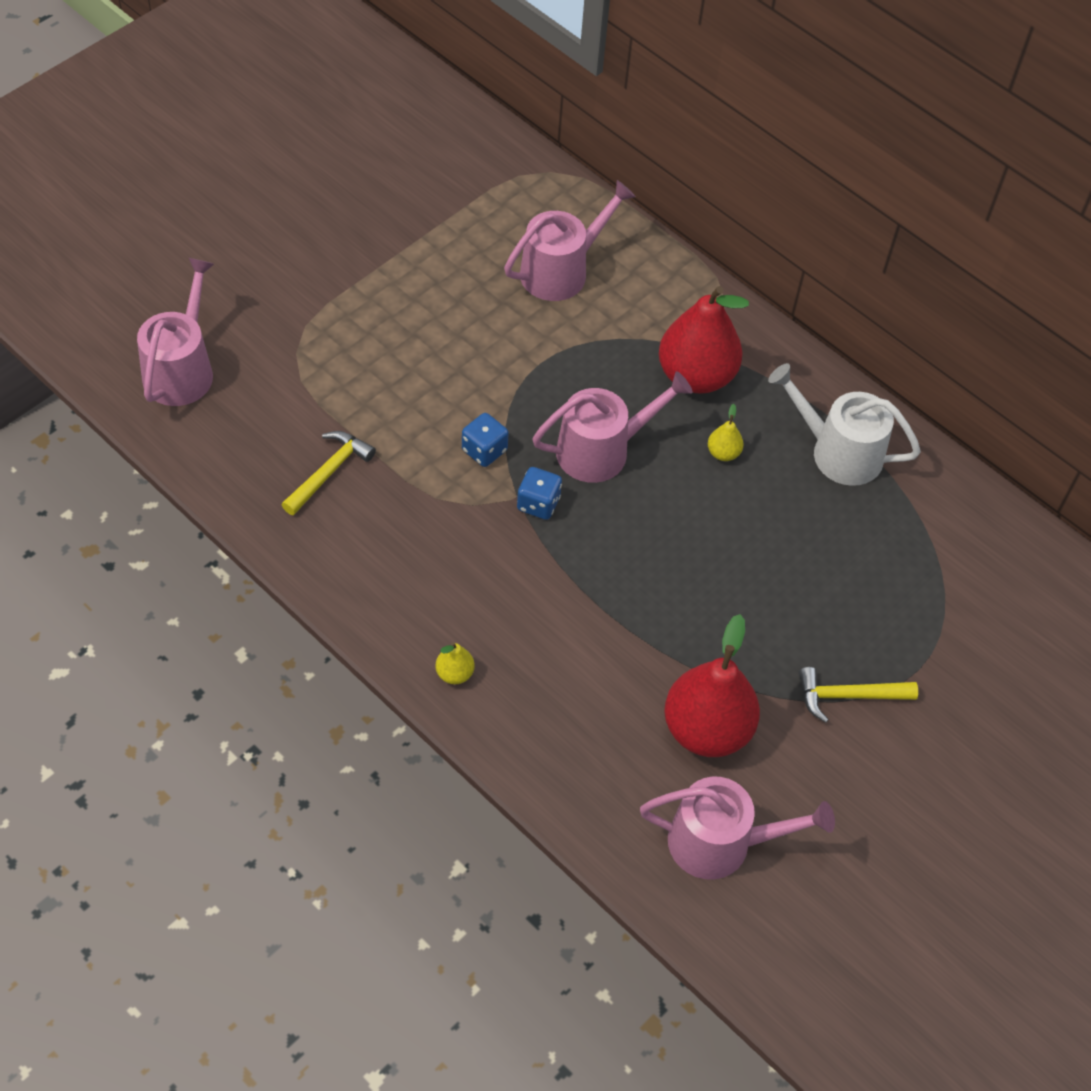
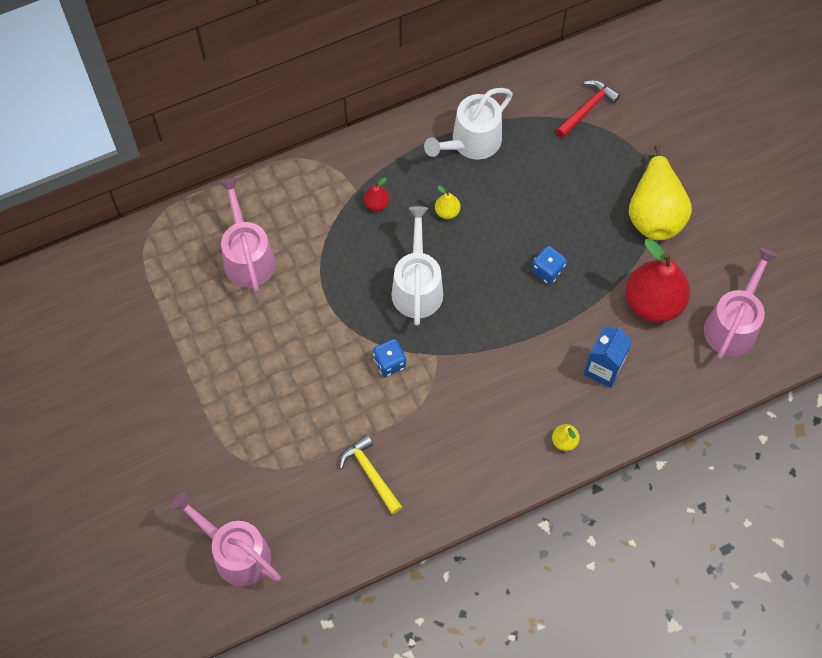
camera: 65 degrees left, 10 degrees up
blue dice [517,467,562,520] -> blue dice moved to [532,246,567,285]
pink watering can [532,371,692,483] -> white watering can [391,206,443,326]
red pear [659,286,749,394] -> red pear [364,177,389,211], size x0.42
yellow hammer [799,667,918,723] -> yellow pear [629,145,692,240]
none -> red hammer [556,80,620,138]
none -> blue carton [584,327,632,388]

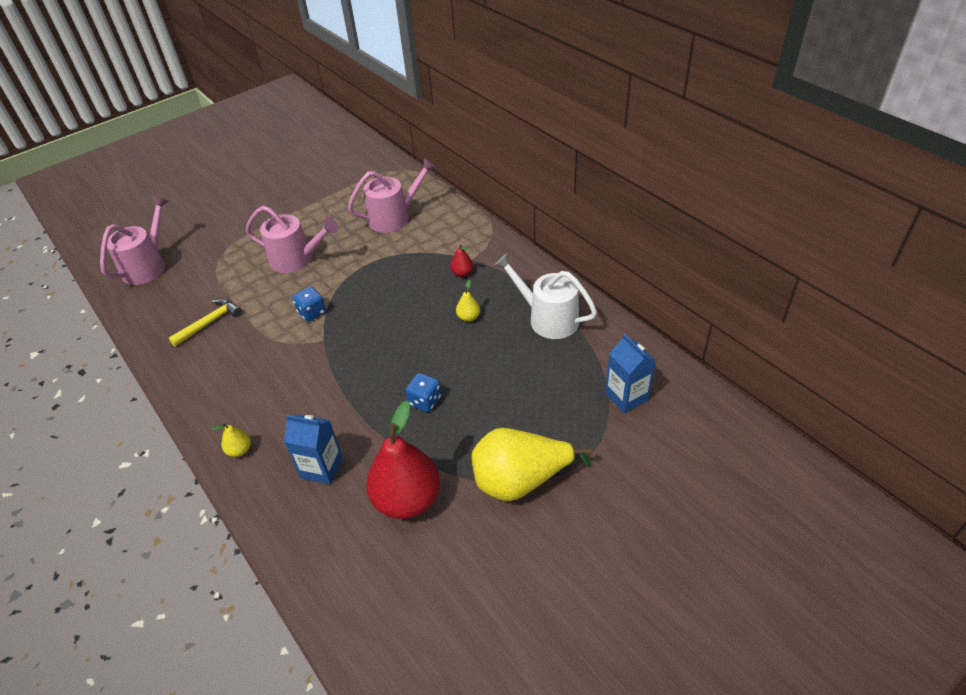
camera: 80 degrees right, 20 degrees down
white watering can [391,206,443,326] -> none
red hammer [556,80,620,138] -> blue carton [605,333,656,413]
pink watering can [704,247,778,360] -> pink watering can moved to [246,206,338,273]

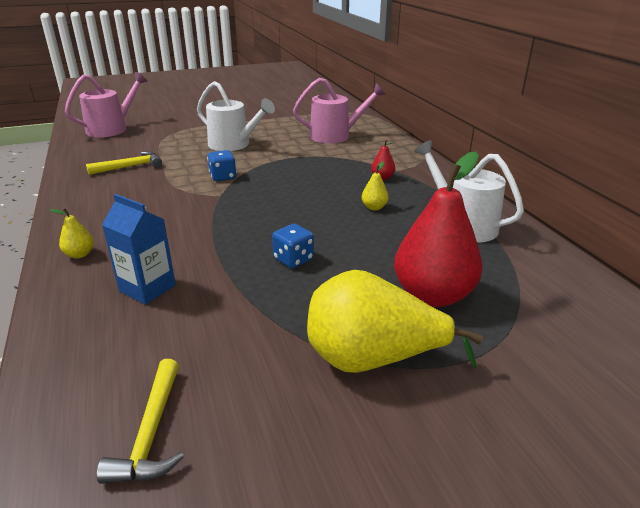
camera: 15 degrees right, 15 degrees down
pink watering can [246,206,338,273] -> white watering can [197,81,275,151]
red pear [366,401,440,519] -> red pear moved to [394,151,483,307]
blue carton [605,333,656,413] -> none
none -> yellow hammer [97,359,184,484]

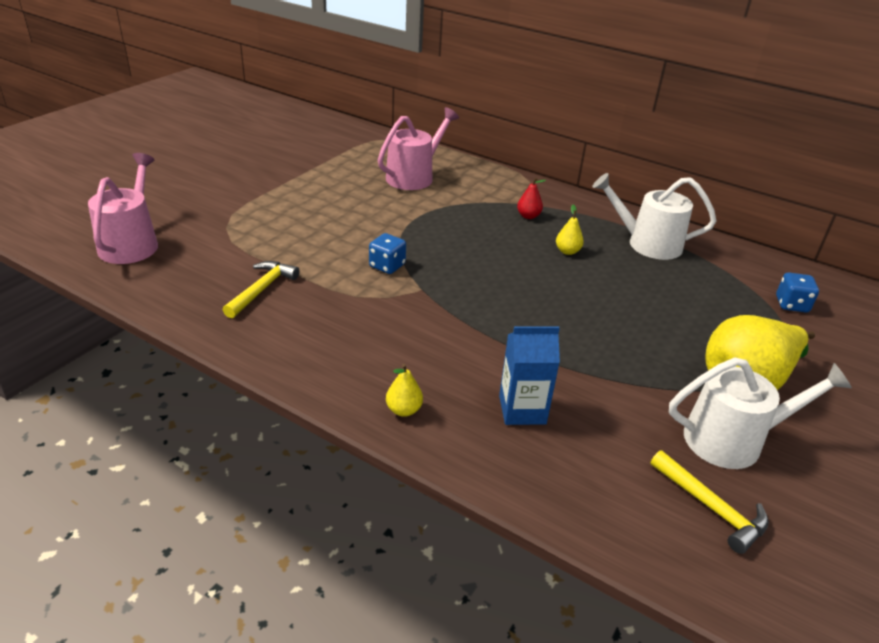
camera: 40 degrees left, 5 degrees up
white watering can [197,81,275,151] -> white watering can moved to [669,357,852,469]
blue dice [272,224,314,268] -> blue dice moved to [776,272,819,313]
red pear [394,151,483,307] -> none

